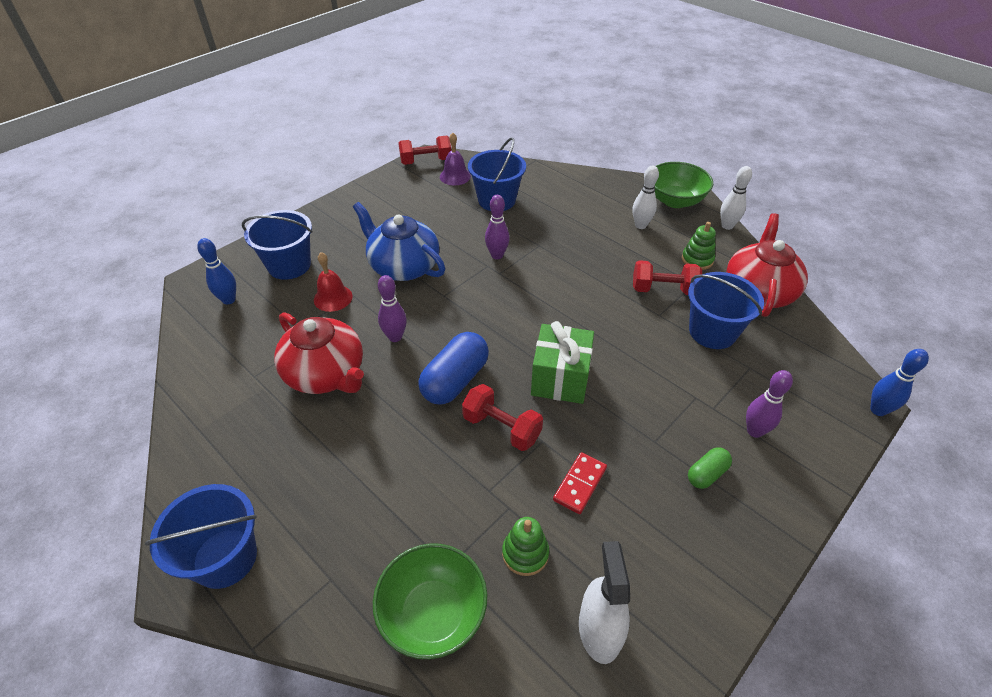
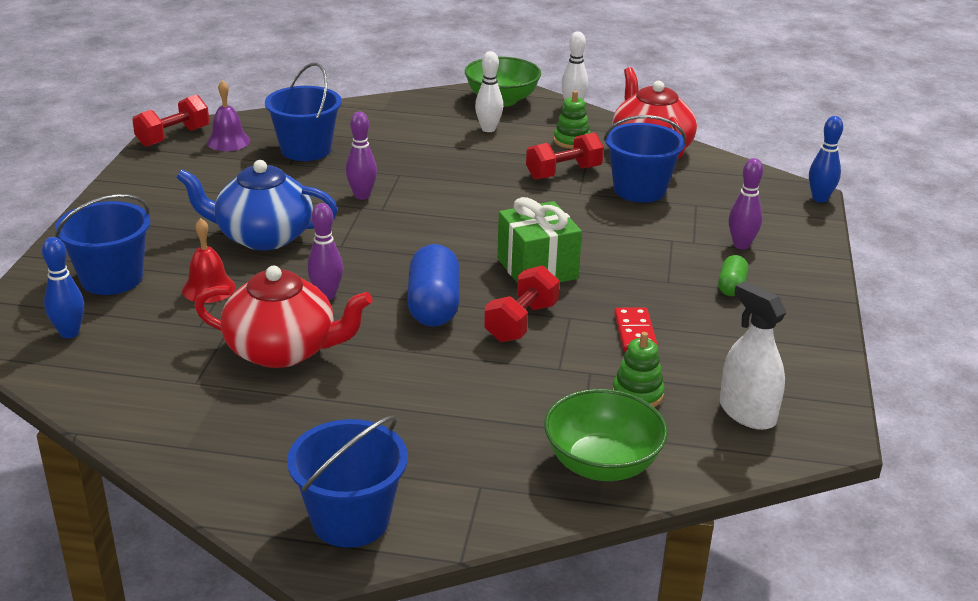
camera: 35 degrees left, 15 degrees down
red dumbbell [462,384,543,451] -> red dumbbell turned 60 degrees counterclockwise [484,265,560,342]

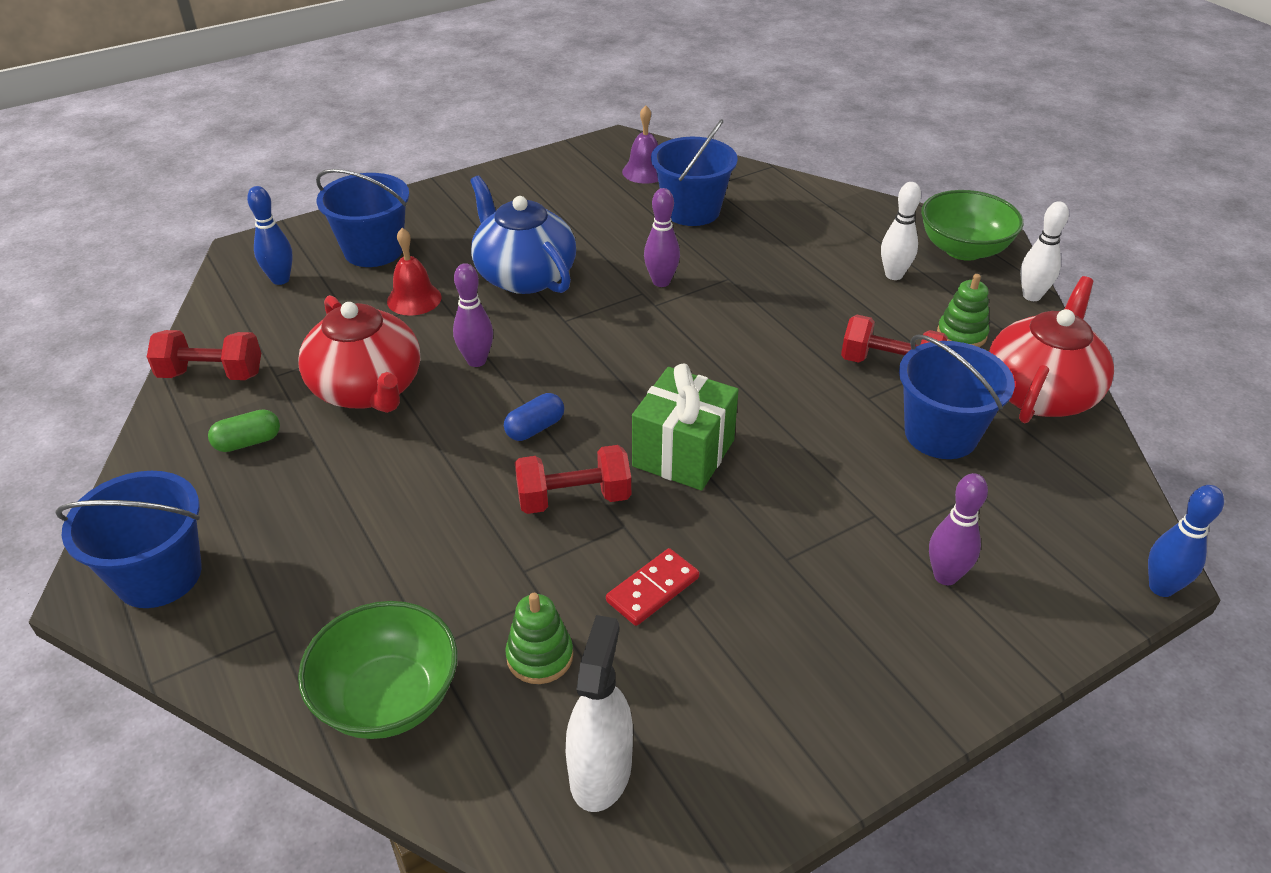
camera: 50 degrees right, 10 degrees up
red dumbbell [132,95,209,147] -> red dumbbell moved to [147,330,261,380]
blue capsule [407,244,460,327] -> blue capsule [504,393,564,441], size x0.53
green capsule [718,255,748,296] -> green capsule moved to [208,409,280,452]

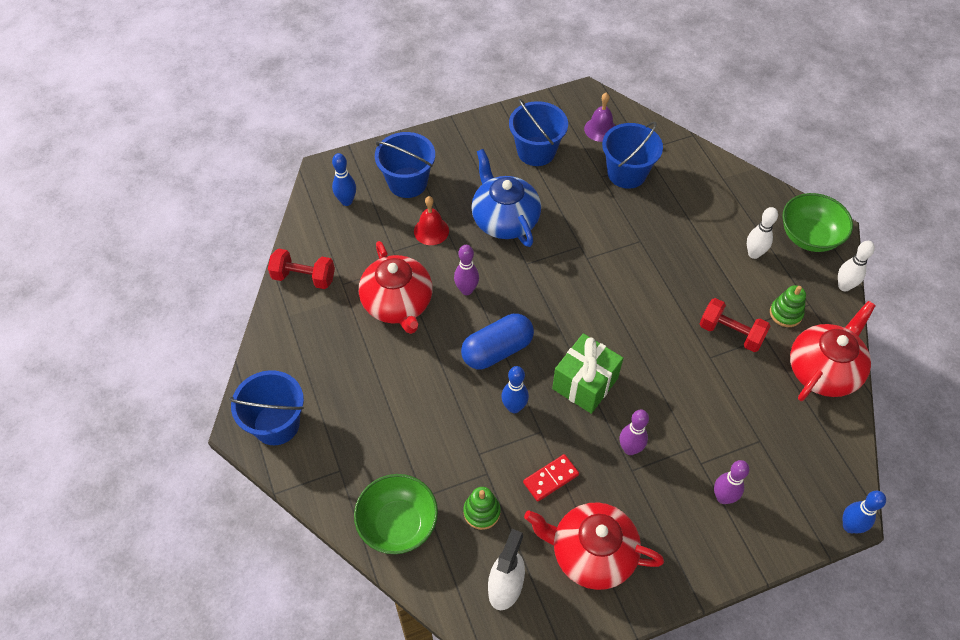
camera: 10 degrees right, 15 degrees up
green capsule [208,409,280,452] -> none
blue capsule [504,393,564,441] -> blue capsule [461,313,534,369], size x1.87
red dumbbell [515,445,631,514] -> blue bowling pin [501,366,529,413]
purple bowling pin [644,188,680,287] -> purple bowling pin moved to [620,410,649,455]
blue bucket [899,334,1015,459] -> blue bucket moved to [509,99,568,166]
none -> red teapot [524,502,664,590]

